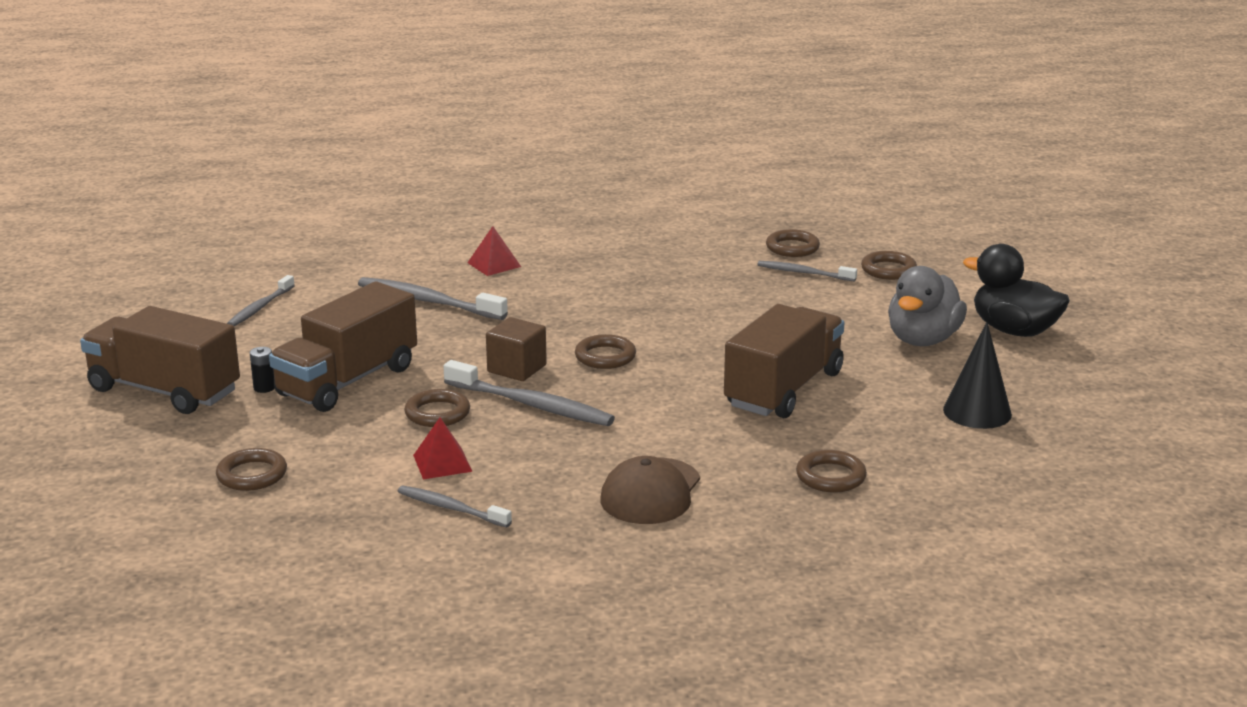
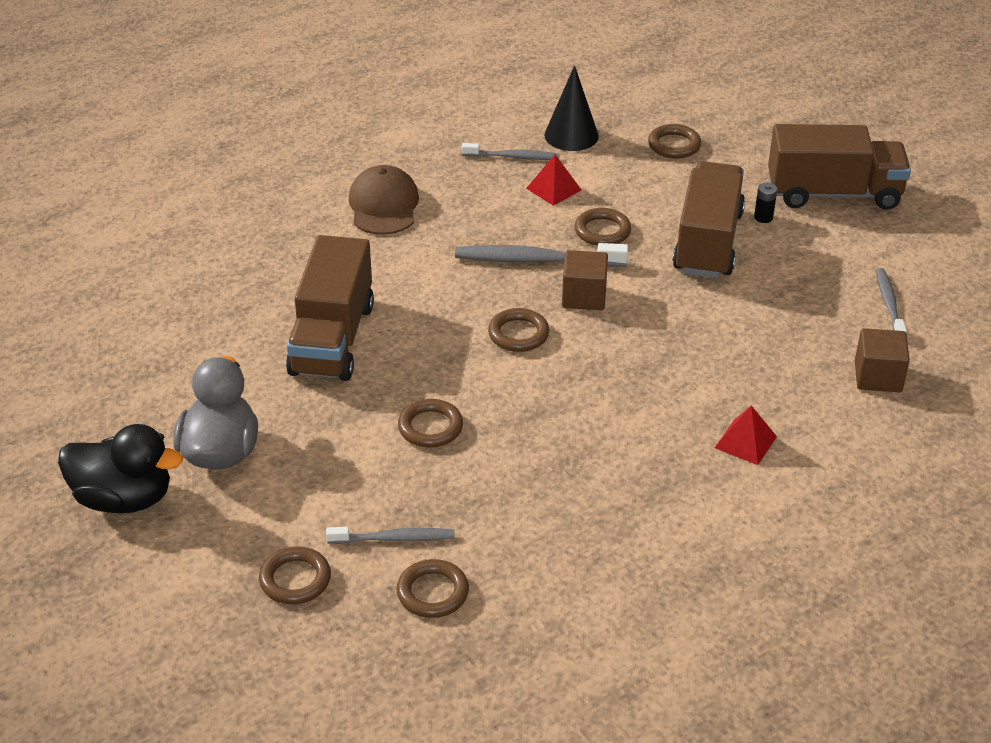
camera: 155 degrees right, 15 degrees up
grey toothbrush [358,277,508,320] -> none
brown ring [796,450,867,493] -> brown ring moved to [398,399,463,447]
black cone [943,322,1012,429] -> black cone moved to [544,65,599,151]
none -> brown cube [855,328,910,392]

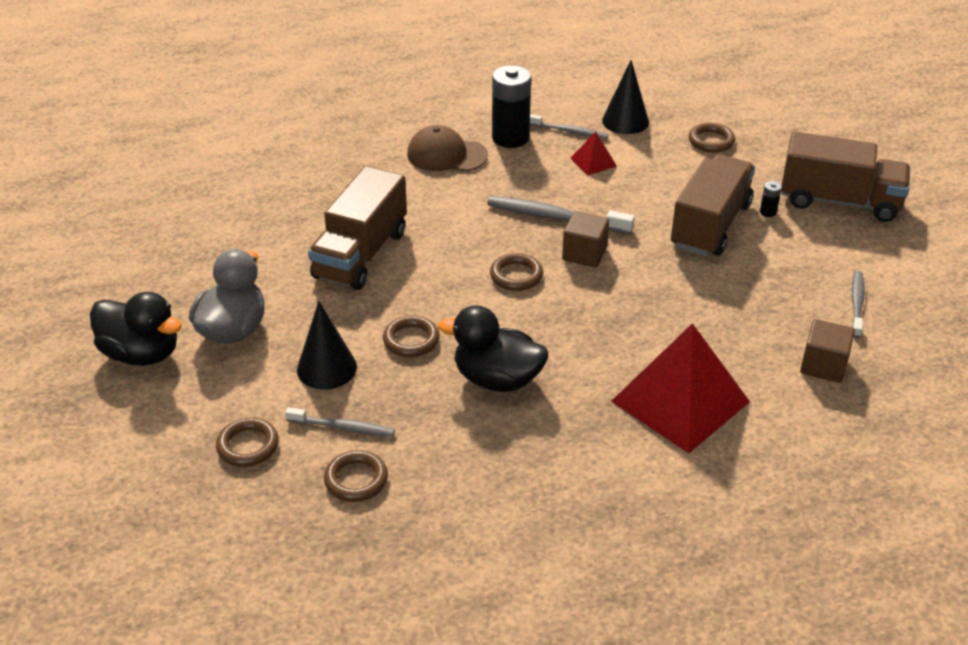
camera: 15 degrees right, 0 degrees up
brown cap [349,165,419,235] -> brown cap turned 90 degrees counterclockwise [407,125,488,171]
brown ring [575,208,631,246] -> none
red pyramid [715,406,777,465] -> red pyramid [611,323,750,453], size x2.29
none -> black cone [297,301,357,389]
none -> black duck [438,305,548,392]
none -> black battery [492,65,531,148]

